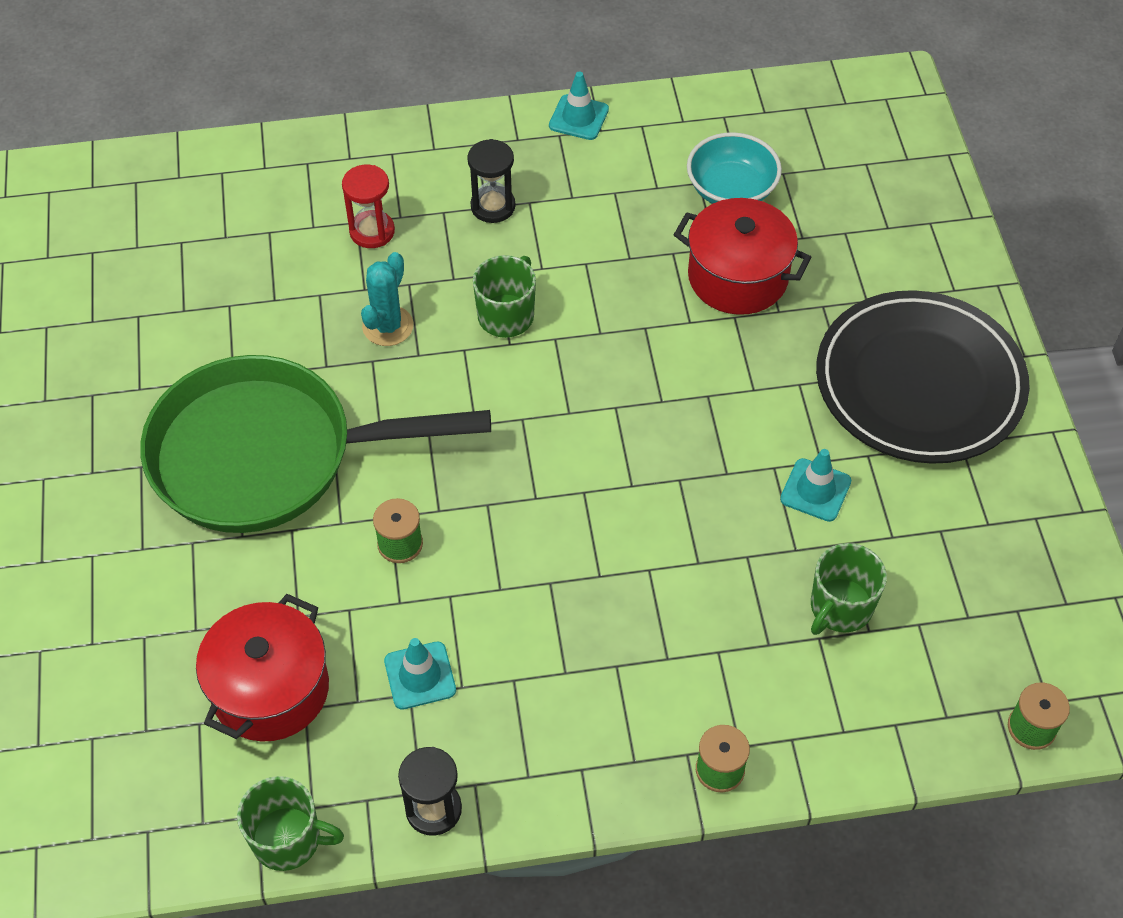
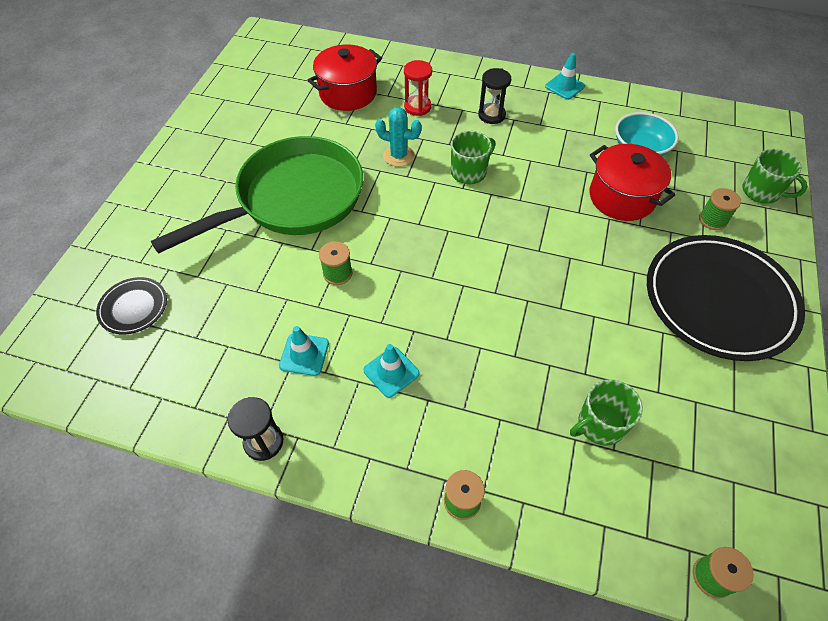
camera: 25 degrees right, 0 degrees up
green pan [140,355,491,533] -> green pan turned 120 degrees clockwise [151,136,363,254]
red pot [196,594,329,741] -> red pot moved to [307,45,382,111]
green mug [237,776,344,871] -> green mug moved to [743,149,808,204]
turquoise cactus [361,252,414,346] -> turquoise cactus turned 60 degrees clockwise [375,107,421,167]
turquoise traffic cone [780,449,851,522] -> turquoise traffic cone moved to [364,344,419,398]
none -> black plate [96,277,167,335]
none -> green spool [699,188,741,230]

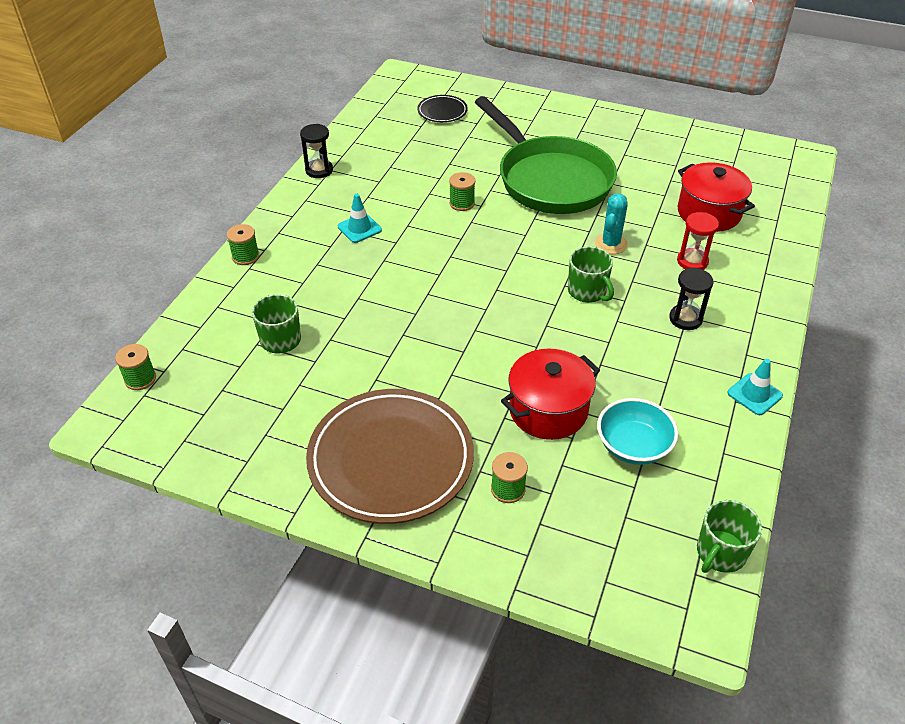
camera: 95 degrees right, 10 degrees down
turquoise traffic cone [279,326,329,376] -> none
black plate [647,235,805,361] -> brown plate [306,389,474,524]
green mug [743,149,808,204] -> green mug moved to [697,500,762,573]

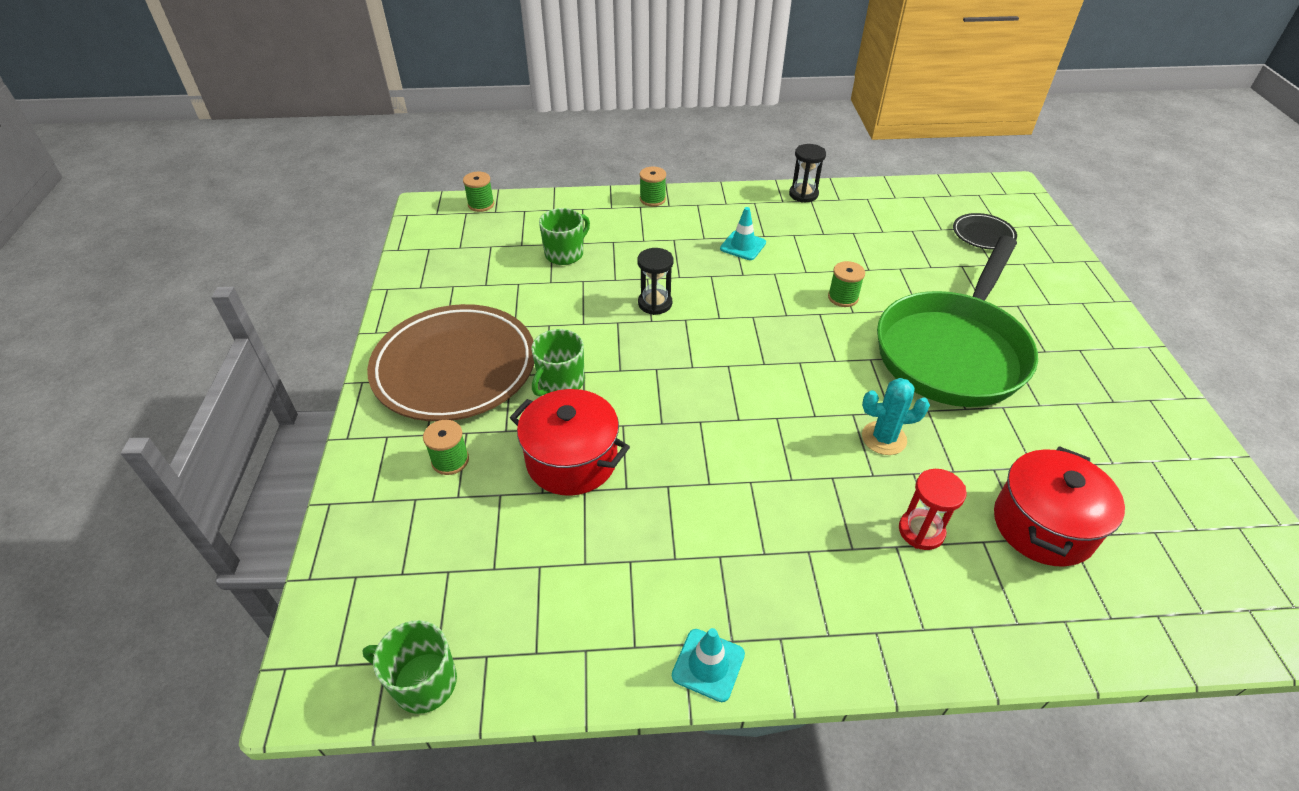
camera: 65 degrees right, 0 degrees up
green mug [568,246,614,303] -> green mug moved to [531,329,584,396]
turquoise bowl [597,398,679,465] -> none
black hourglass [669,267,714,330] -> black hourglass moved to [637,248,674,315]

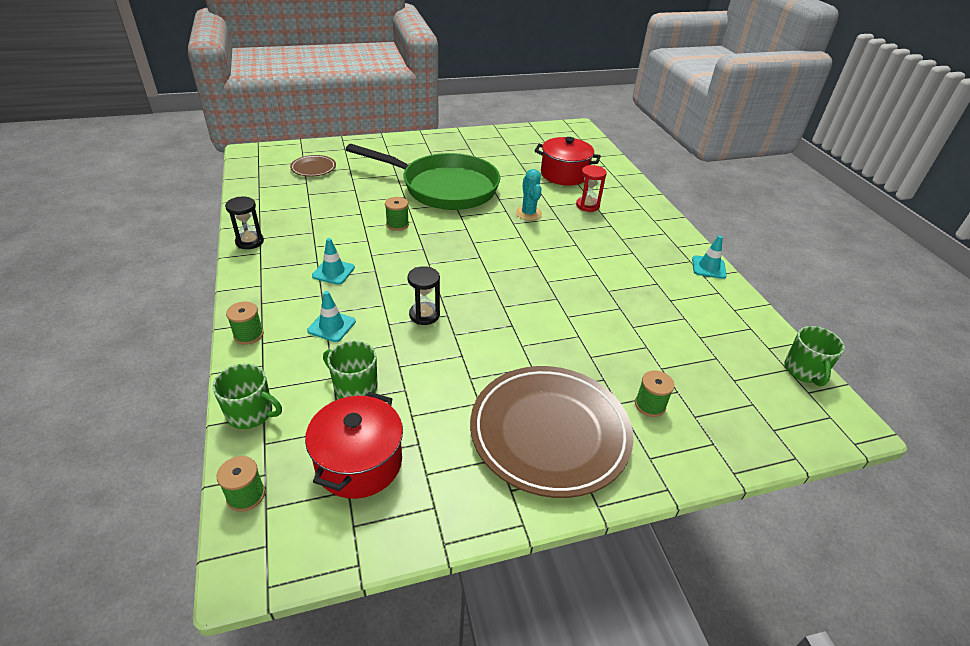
camera: 105 degrees left, 5 degrees down
red pot [510,389,630,496] -> red pot moved to [305,392,403,499]
green mug [531,329,584,396] -> green mug moved to [212,363,282,429]
black plate [953,213,1017,250] -> brown plate [290,155,336,177]
none -> turquoise traffic cone [307,291,356,342]

